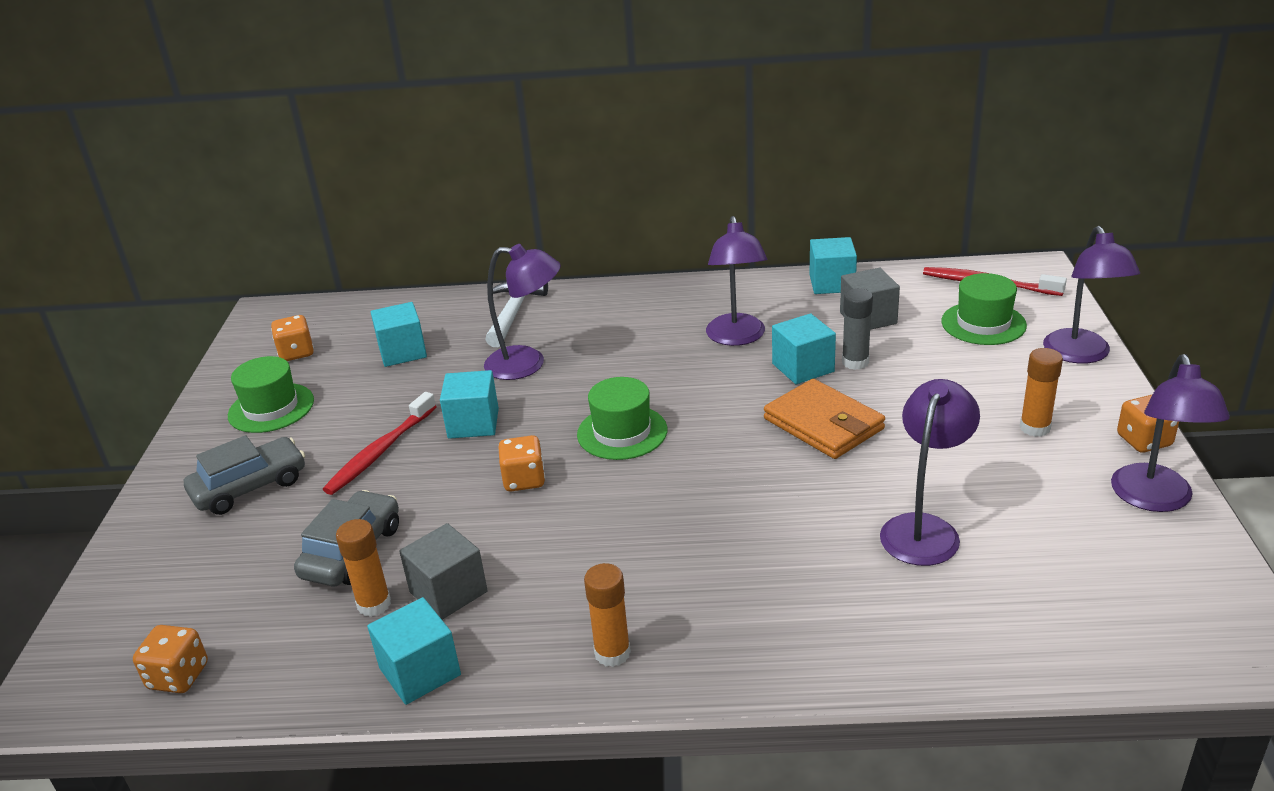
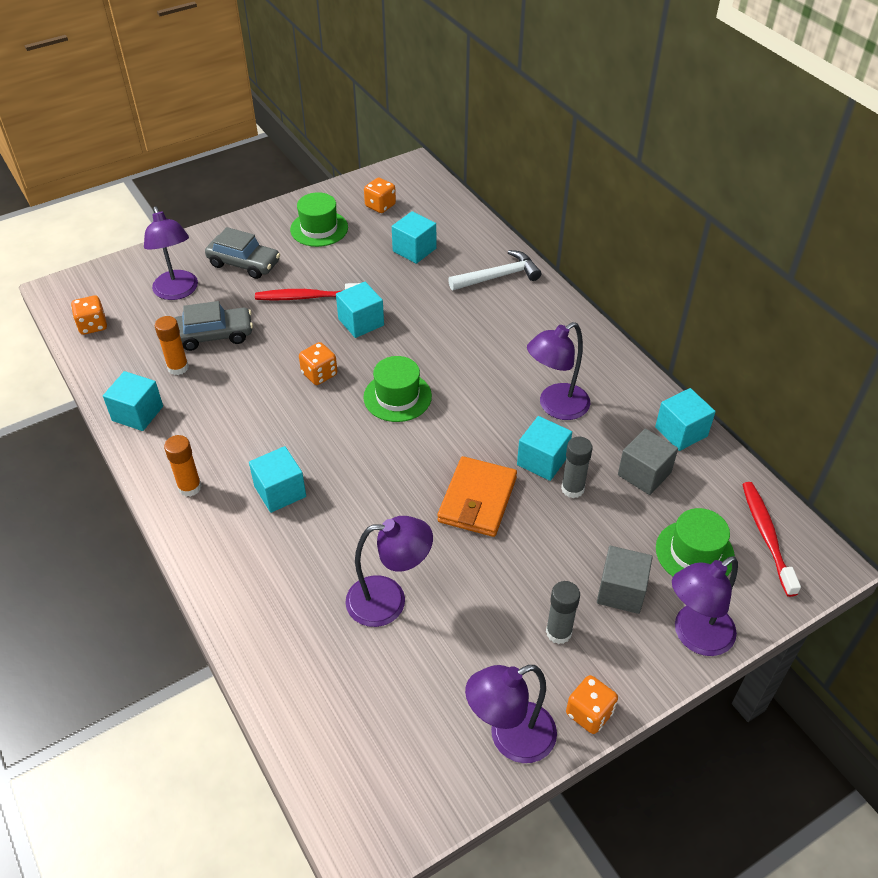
camera: 55 degrees right, 15 degrees up
grey cube [399,523,488,620] -> grey cube moved to [597,546,653,614]
purple lamp [484,244,561,380] -> purple lamp moved to [144,206,198,300]
orange glue stick [1020,348,1063,437] -> grey glue stick [546,581,580,644]
none -> turquoise cube [249,446,306,513]

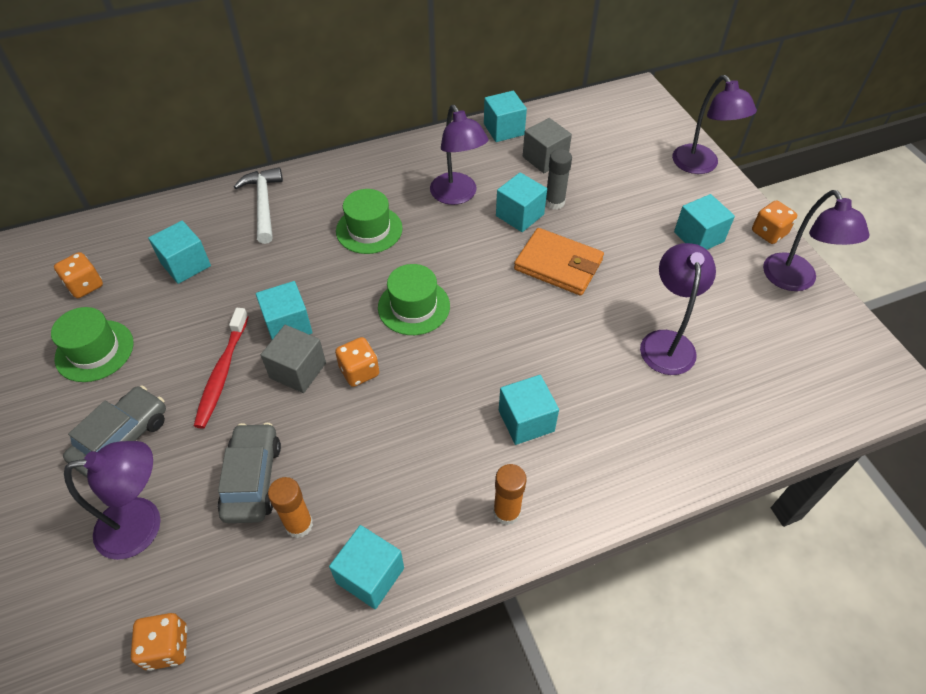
camera: 80 degrees left, 5 degrees up
grey glue stick [546,581,580,644] -> turquoise cube [674,194,735,250]
grey cube [597,546,653,614] -> grey cube moved to [261,325,326,393]
green hat [656,508,735,577] -> green hat moved to [336,189,403,254]
red toothbrush [742,482,801,597] -> none

